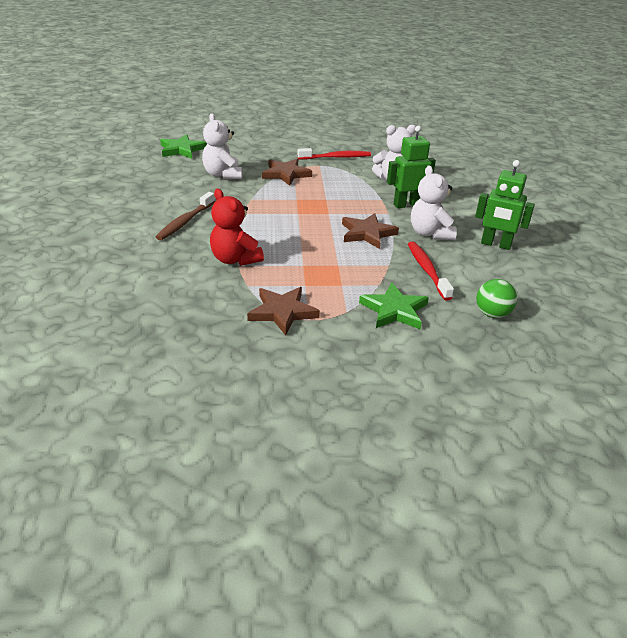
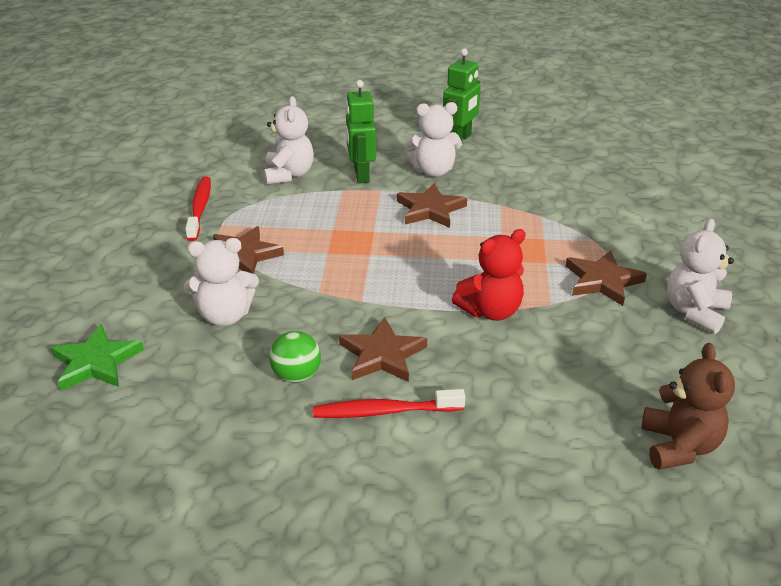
camera: 80 degrees left, 0 degrees up
brown toothbrush [156,192,215,240] -> brown star [339,317,427,382]
green star [359,283,429,329] -> none
red toothbrush [408,242,454,301] -> red toothbrush moved to [313,389,465,418]
green ball [476,279,517,318] -> green ball moved to [269,331,321,383]
none -> brown teddy bear [641,343,735,470]
none -> white teddy bear [667,219,734,334]

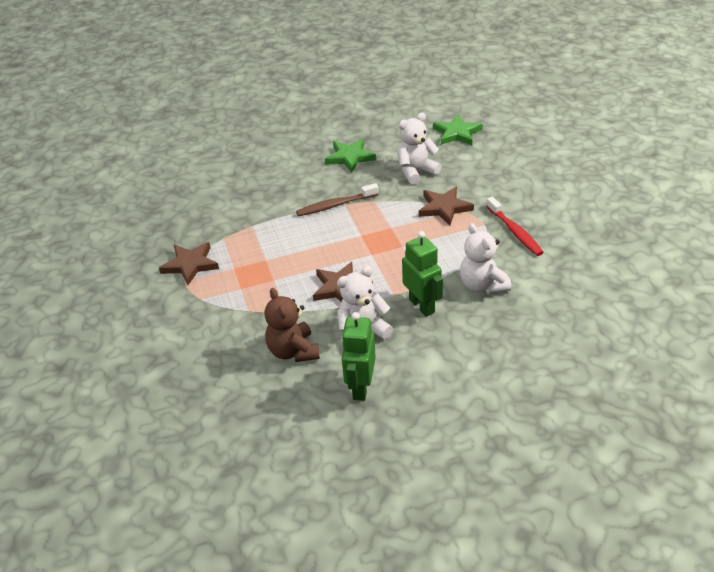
camera: 160 degrees right, 5 degrees up
green ball [269,331,321,383] -> green star [325,139,376,173]
red toothbrush [313,389,465,418] -> none
brown star [339,317,427,382] -> none
red teddy bear [452,229,526,321] -> none
brown teddy bear [641,343,735,470] -> brown teddy bear moved to [264,288,320,362]
white teddy bear [667,219,734,334] -> none
none -> brown toothbrush [296,183,379,216]

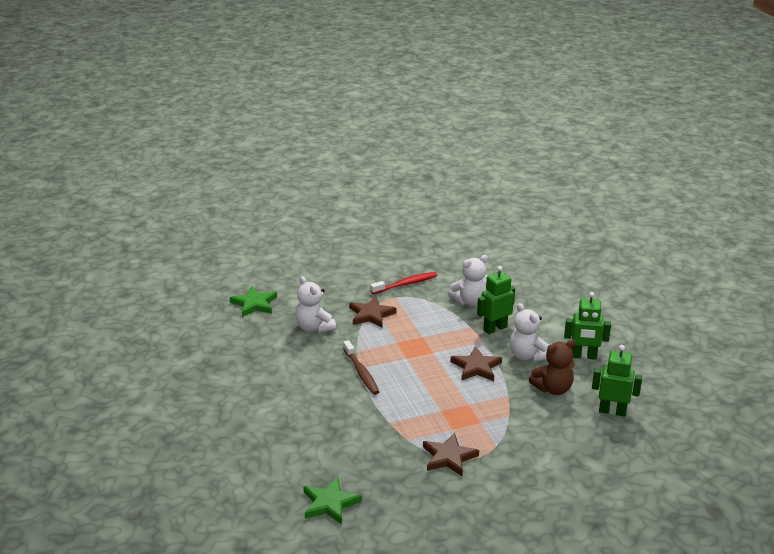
camera: 95 degrees left, 10 degrees down
green star [325,139,376,173] -> green star moved to [303,477,362,525]
none -> green robot [592,345,642,417]

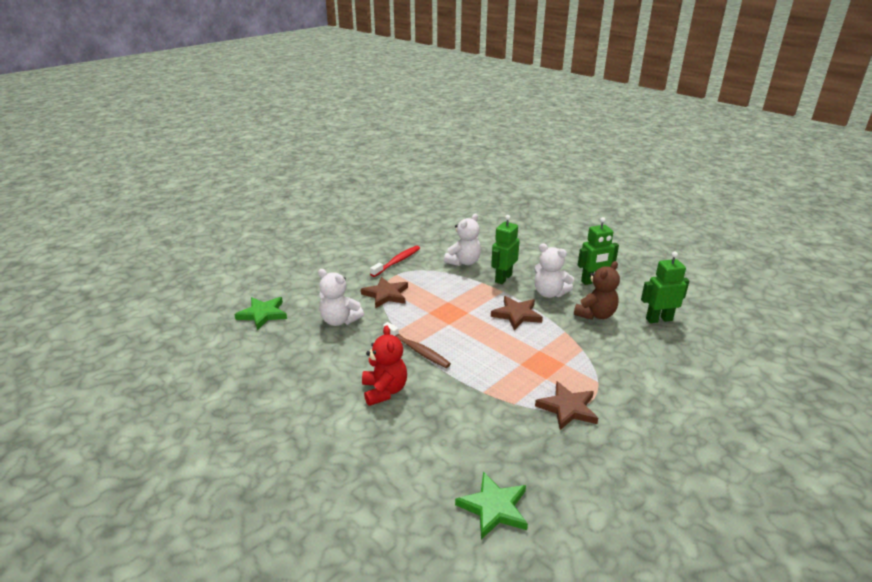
camera: 25 degrees left, 0 degrees up
none -> red teddy bear [362,325,407,406]

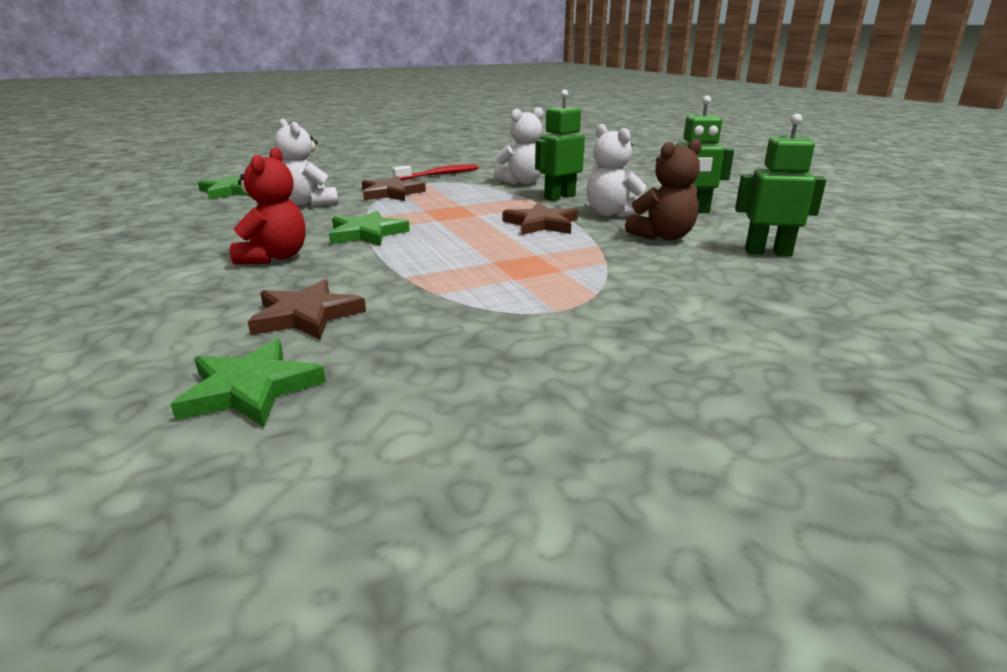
camera: 20 degrees right, 5 degrees down
brown toothbrush [383,322,451,368] -> green star [329,210,410,246]
brown star [535,381,598,430] -> brown star moved to [247,279,366,340]

